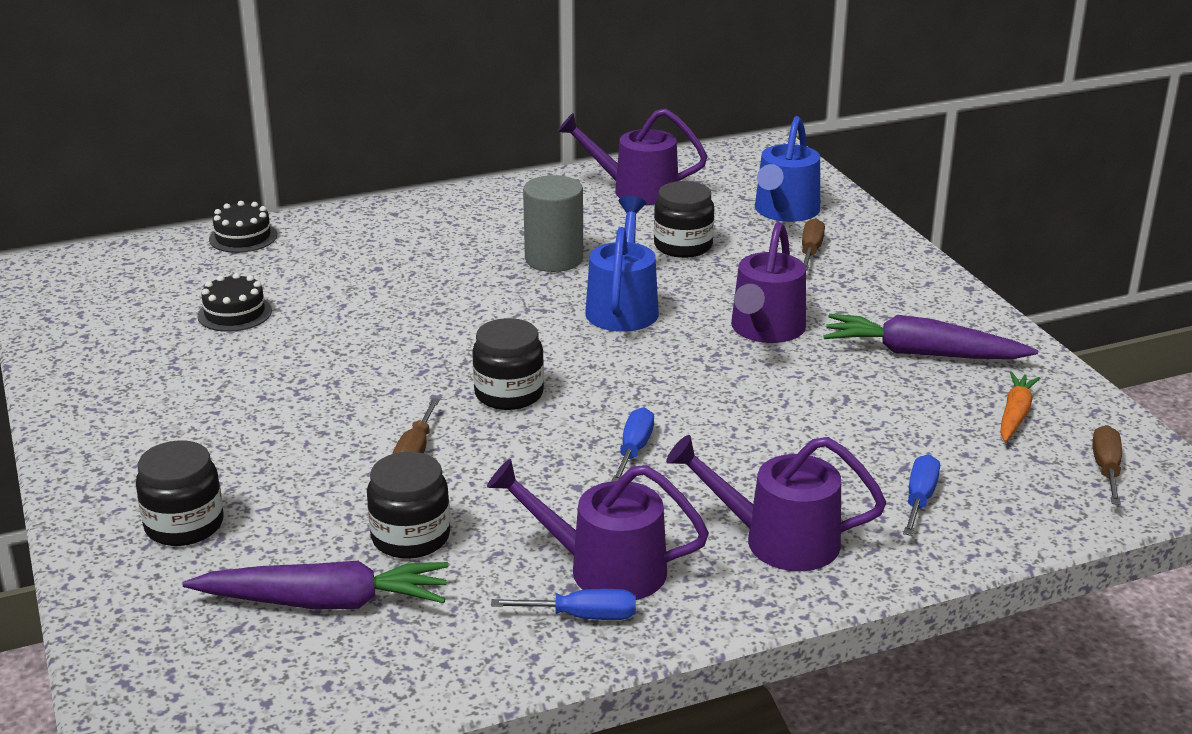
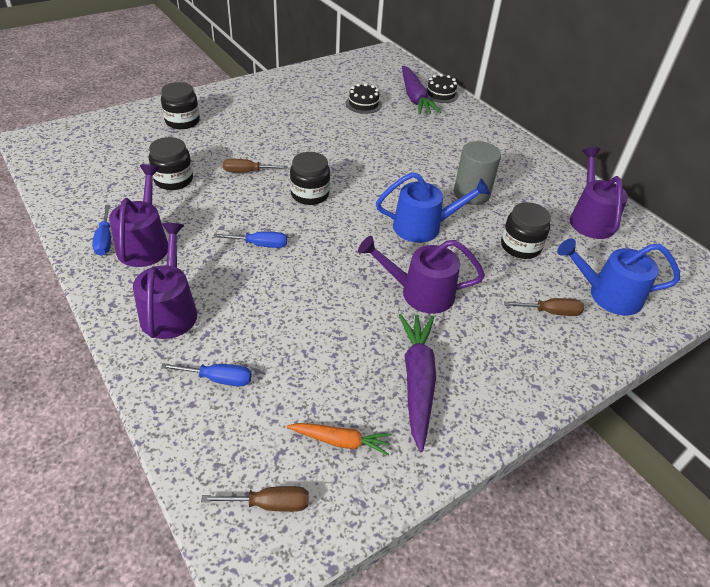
camera: 75 degrees right, 15 degrees up
purple carrot [183,561,449,609] -> purple carrot moved to [402,66,441,115]

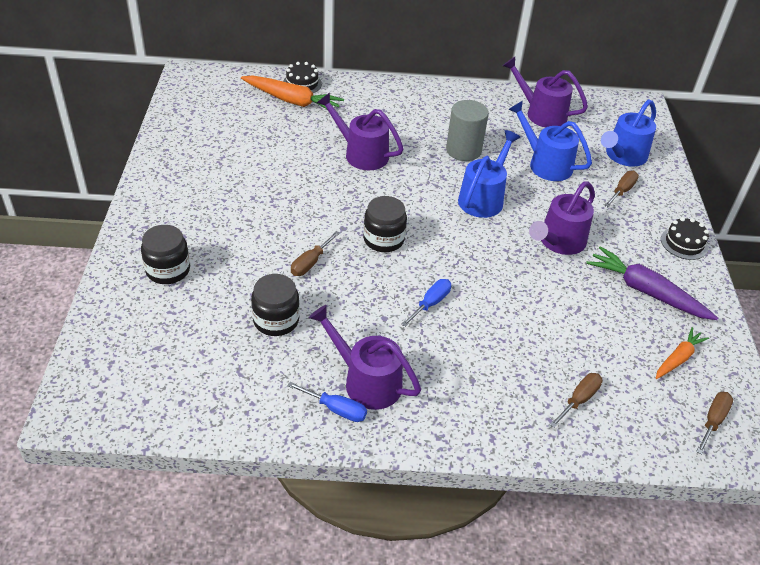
camera: 55 degrees left, 0 degrees up
purple watering can [133,223,197,339] -> purple watering can moved to [317,93,404,170]
blue screwdriver [161,363,252,386] -> brown screwdriver [550,373,602,428]
black cake [346,83,382,114] -> black cake moved to [661,217,709,260]
purple carrot [402,66,441,115] -> orange carrot [241,75,344,109]
black jar [501,202,551,259] -> blue watering can [508,101,592,181]

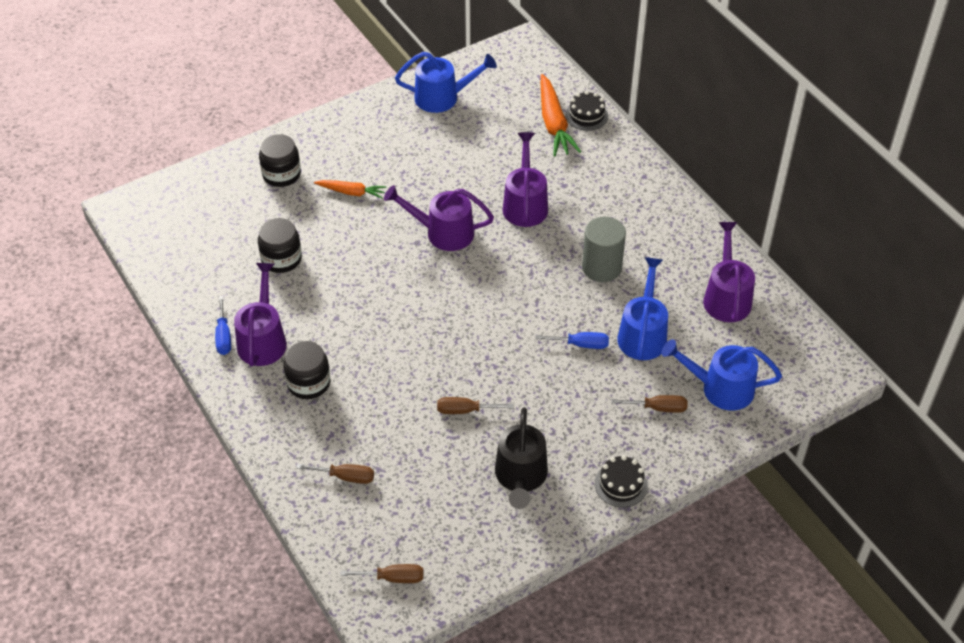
camera: 60 degrees right, 5 degrees up
brown screwdriver [291,231,340,276] -> brown screwdriver moved to [437,397,513,414]
black jar [363,196,407,252] -> black jar moved to [284,341,330,399]
blue screwdriver [401,279,451,327] -> blue screwdriver moved to [536,332,609,349]
blue watering can [458,130,521,218] -> blue watering can moved to [395,52,497,113]
purple watering can [529,181,595,255] -> purple watering can moved to [384,185,494,251]
purple carrot [586,246,718,320] -> black watering can [495,407,548,509]
orange carrot [656,327,709,379] -> orange carrot moved to [314,180,386,199]

